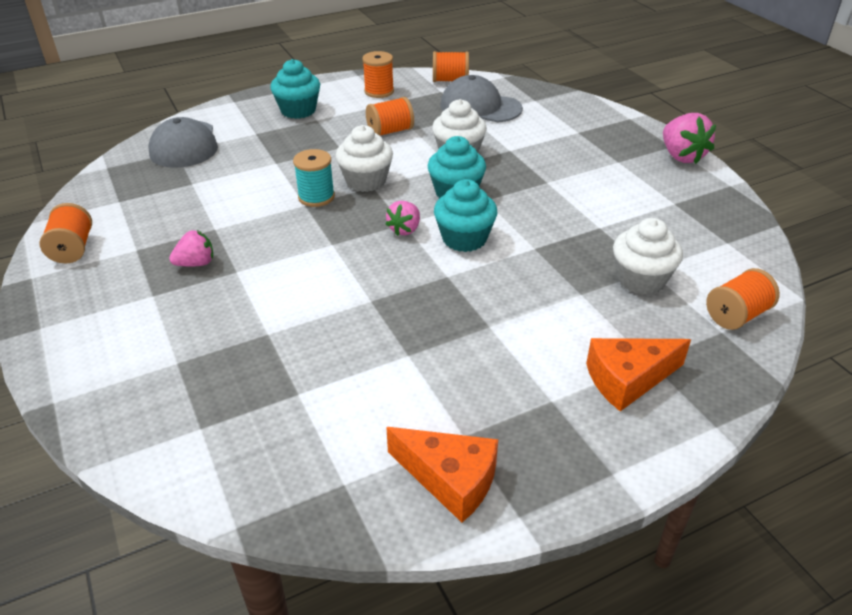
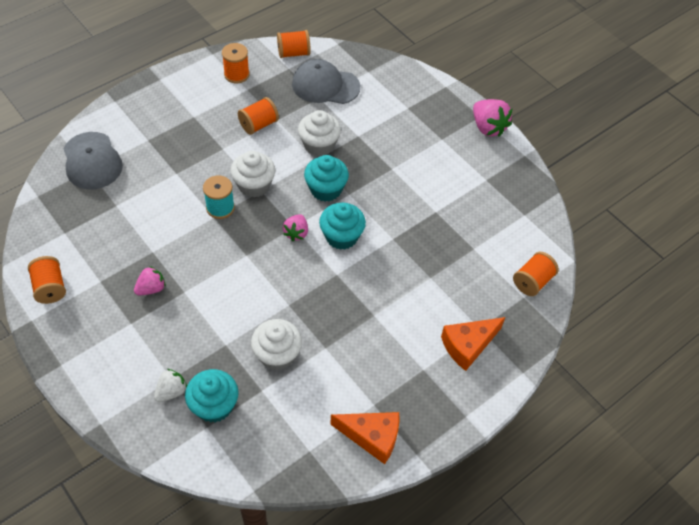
camera: 15 degrees left, 15 degrees up
turquoise cupcake [270,59,320,119] -> turquoise cupcake moved to [185,369,239,423]
white cupcake [613,218,683,295] -> white cupcake moved to [251,319,302,370]
none -> white strawberry [154,369,187,402]

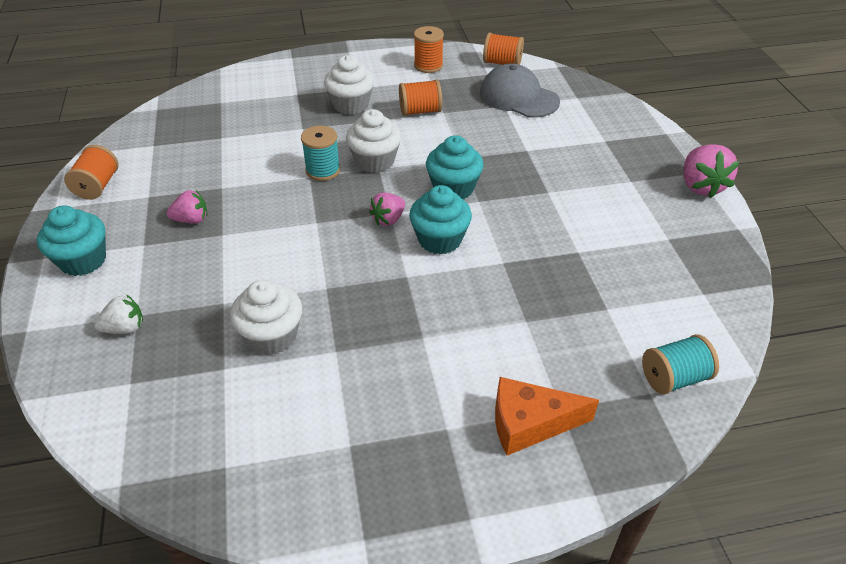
camera: 30 degrees right, 10 degrees down
grey cap [63,132,123,189] -> none
turquoise cupcake [185,369,239,423] -> turquoise cupcake moved to [37,205,106,276]
white cupcake [298,110,341,156] -> white cupcake moved to [324,55,374,115]
orange cheese [330,412,399,464] -> none
orange spool [513,252,559,296] -> turquoise spool [642,334,719,395]

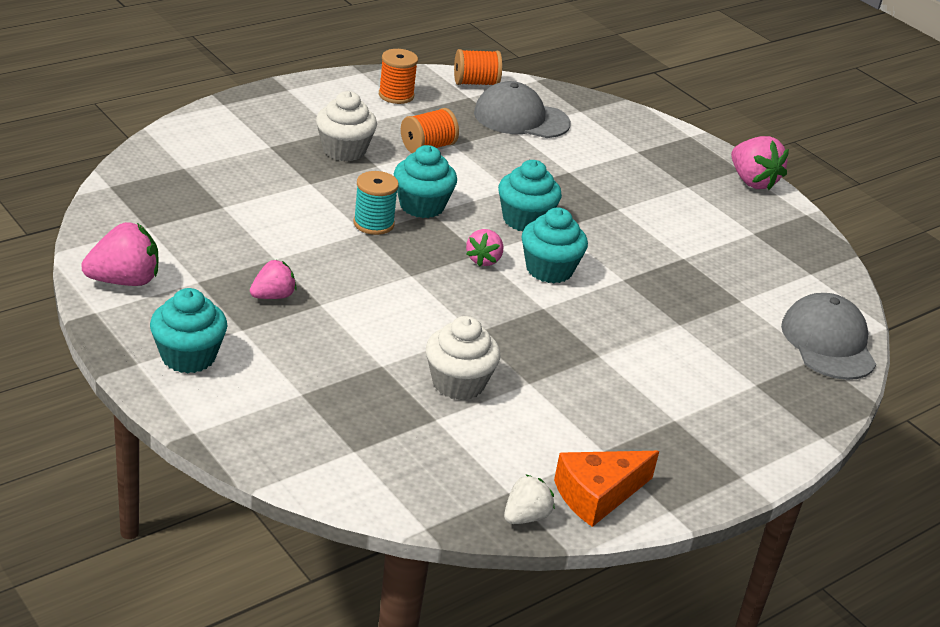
camera: 30 degrees left, 10 degrees down
orange spool [64,145,119,200] -> pink strawberry [81,222,158,286]
white strawberry [94,294,143,334] -> white strawberry moved to [504,475,555,524]
white cupcake [346,109,401,173] -> turquoise cupcake [394,145,457,218]
orange cheese [495,377,599,456] -> orange cheese moved to [554,451,659,527]
turquoise spool [642,334,719,395] -> grey cap [781,293,876,380]

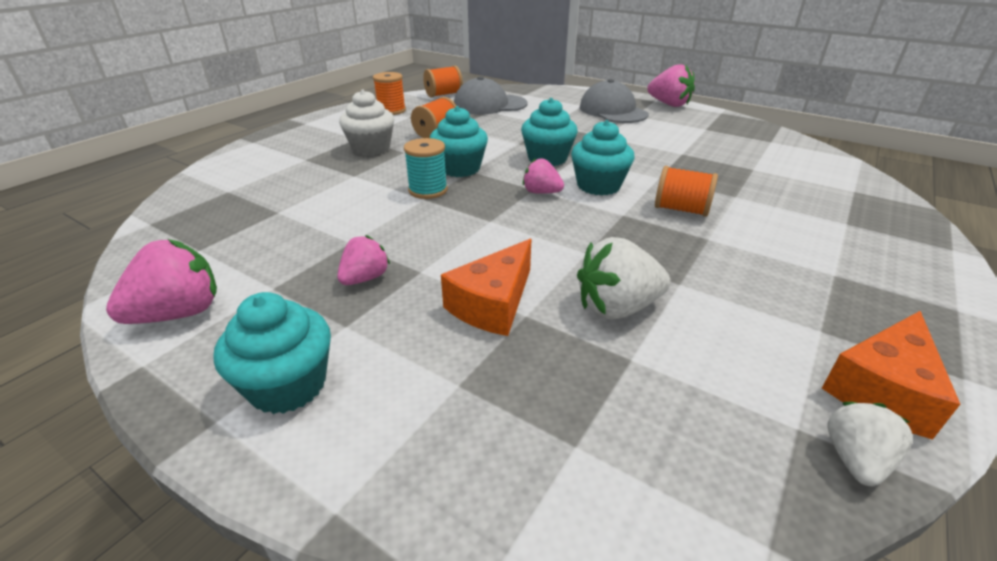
camera: 15 degrees left, 0 degrees up
white cupcake [426,316,501,400] -> white strawberry [577,237,671,320]
pink strawberry [466,229,503,267] -> pink strawberry turned 120 degrees clockwise [523,158,564,194]
grey cap [781,293,876,380] -> grey cap moved to [579,79,649,123]
none -> orange cheese [441,239,532,336]
none -> orange spool [655,166,718,217]

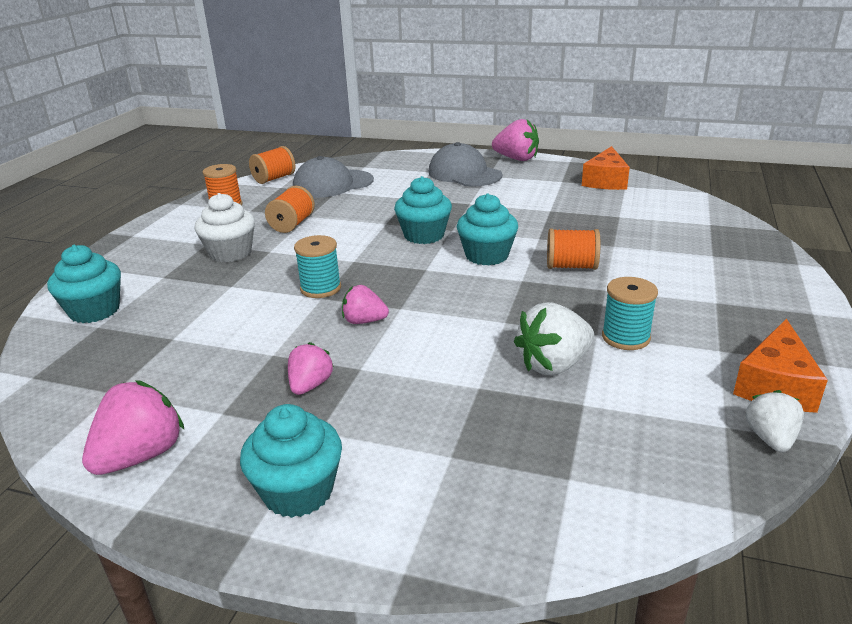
camera: 15 degrees left, 5 degrees down
turquoise cupcake [430,106,488,177] -> turquoise cupcake moved to [47,245,121,323]
orange cheese [441,239,532,336] -> orange cheese moved to [582,146,630,190]
pink strawberry [523,158,564,194] -> pink strawberry moved to [342,285,389,324]
none -> turquoise spool [602,277,658,350]

